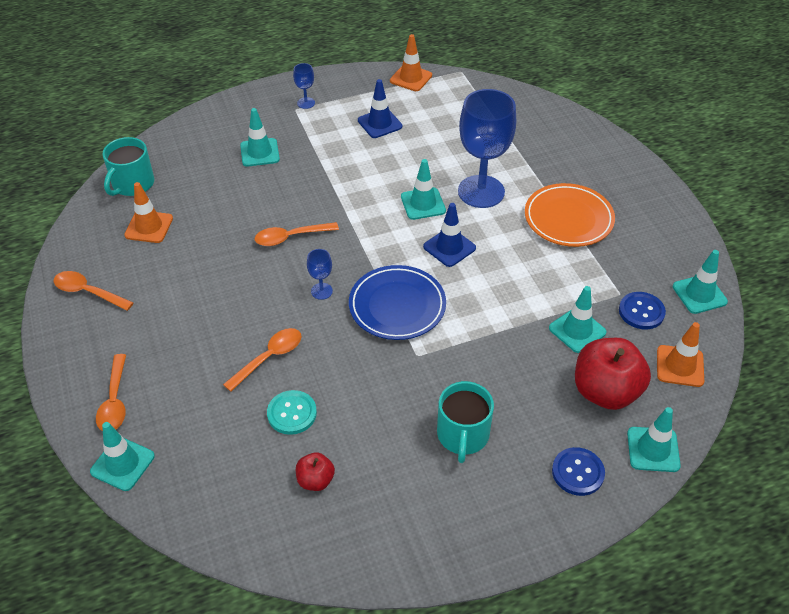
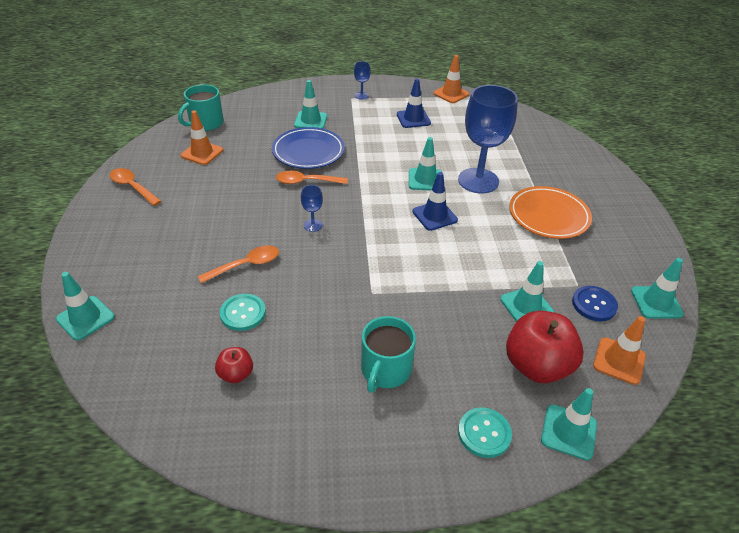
camera: 15 degrees right, 5 degrees down
orange spoon [96,354,126,431] -> none
blue plate [349,265,446,340] -> blue plate moved to [272,127,345,169]
blue button [552,447,605,496] -> turquoise button [458,407,512,458]

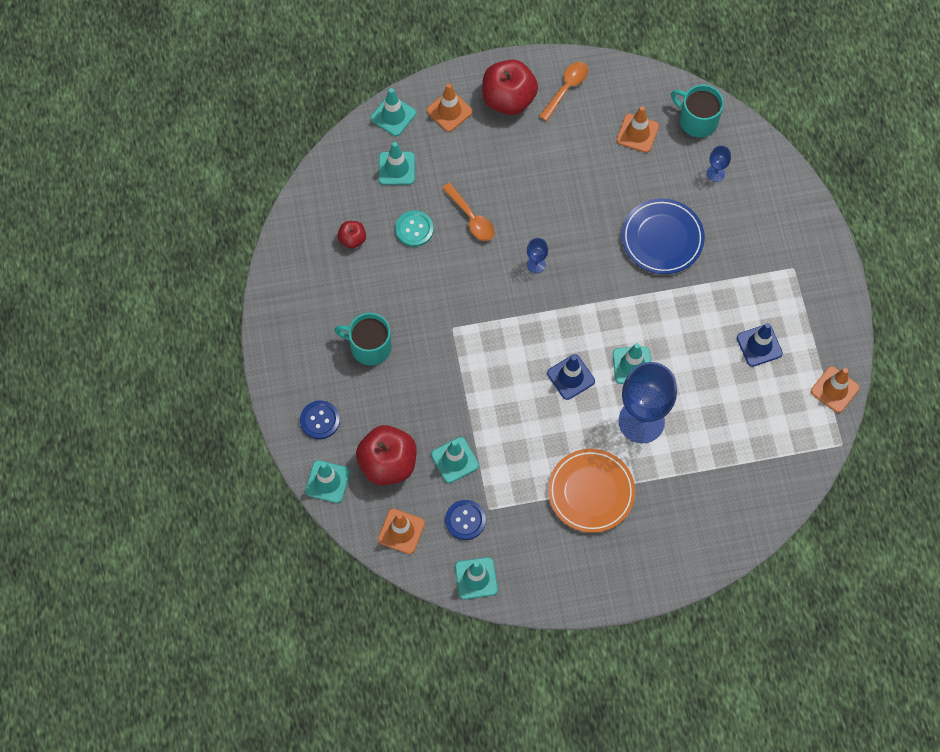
camera: 85 degrees right, 25 degrees up
orange spoon [276,171,348,184] -> none
turquoise traffic cone [294,80,327,129] -> turquoise traffic cone moved to [379,142,415,185]
blue goblet [354,61,371,100] -> blue goblet moved to [707,145,731,182]
turquoise button [458,407,512,458] -> blue button [300,400,340,439]
none -> orange traffic cone [427,83,473,132]
none -> red apple [482,60,538,115]

